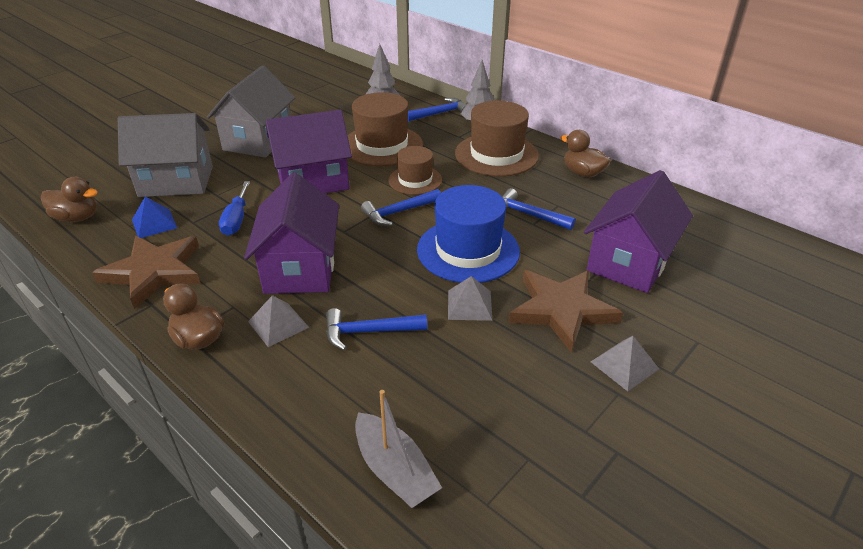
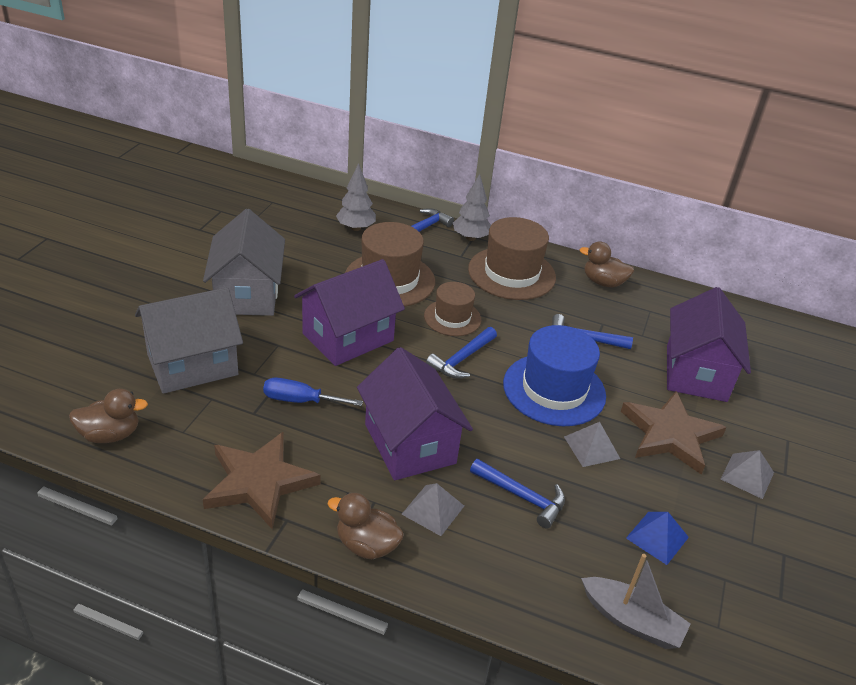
camera: 25 degrees left, 0 degrees up
blue pyramid [132,196,177,238] -> blue pyramid moved to [626,512,689,565]
blue screwdriver [219,181,250,236] -> blue screwdriver turned 120 degrees clockwise [263,378,363,406]
blue hammer [326,308,427,350] -> blue hammer turned 120 degrees counterclockwise [470,459,565,529]

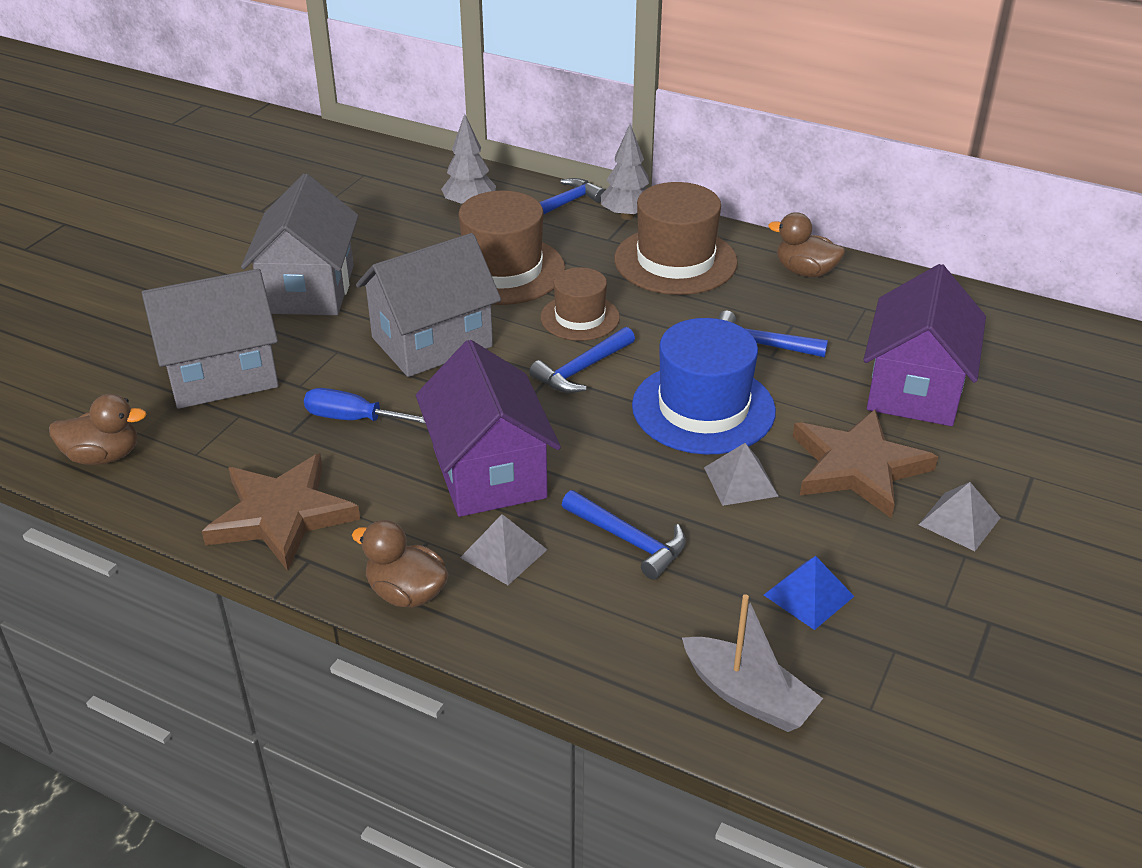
camera: 10 degrees right, 0 degrees up
purple house [294,259,405,366] -> grey house [356,233,501,377]

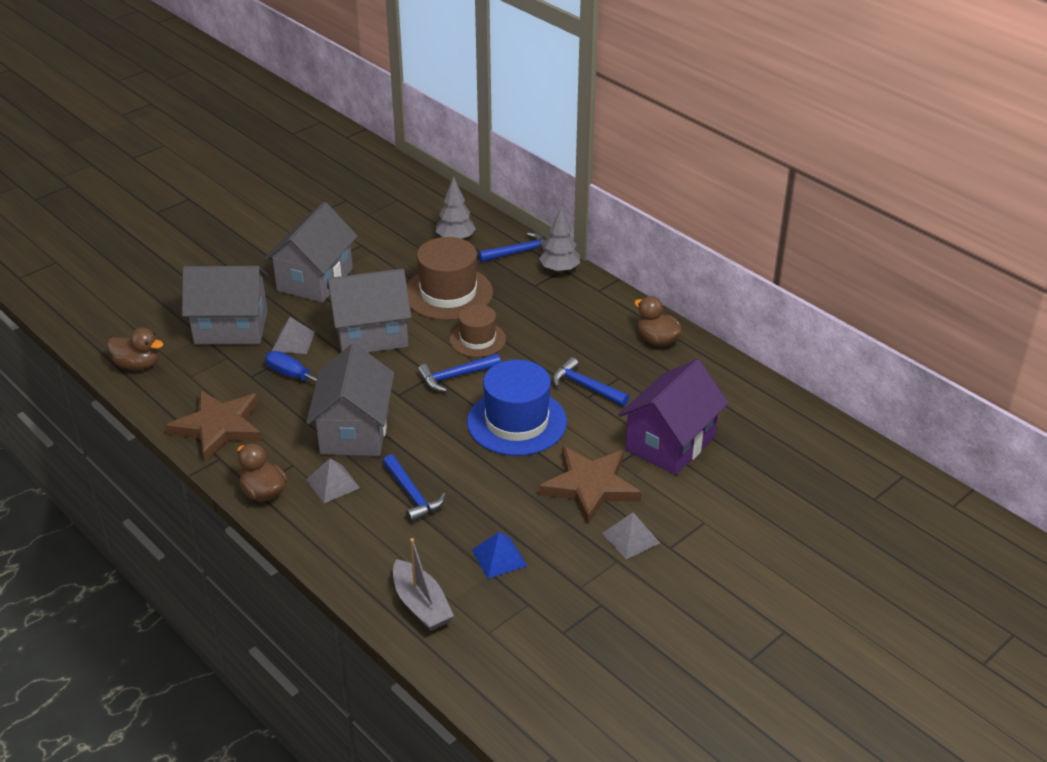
camera: 20 degrees right, 0 degrees up
purple house [416,340,561,517] -> grey house [306,343,394,456]
brown hat [614,182,738,295] -> none
grey pyramid [704,443,778,506] -> grey pyramid moved to [272,317,315,354]

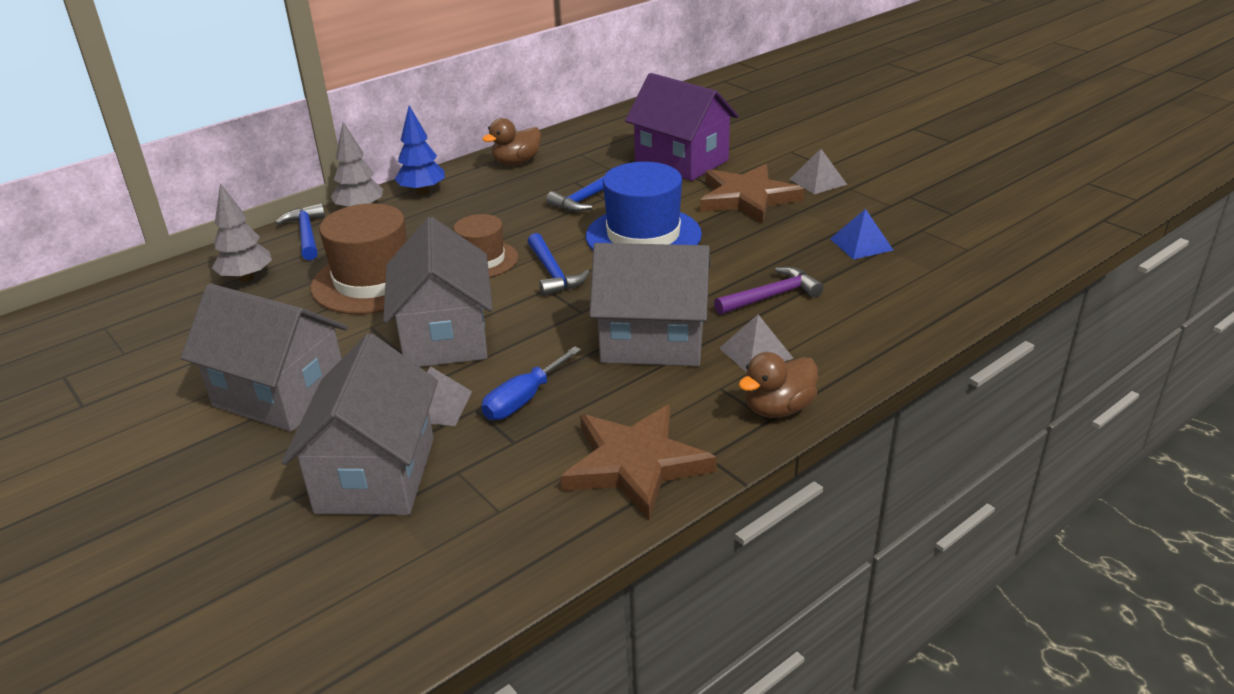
camera: 85 degrees left, 5 degrees down
brown duck [107,328,164,370] -> none
blue hammer [383,454,446,523] -> purple hammer [714,267,824,315]
grey boat [393,538,454,631] -> none
none -> blue tree [394,105,445,195]

